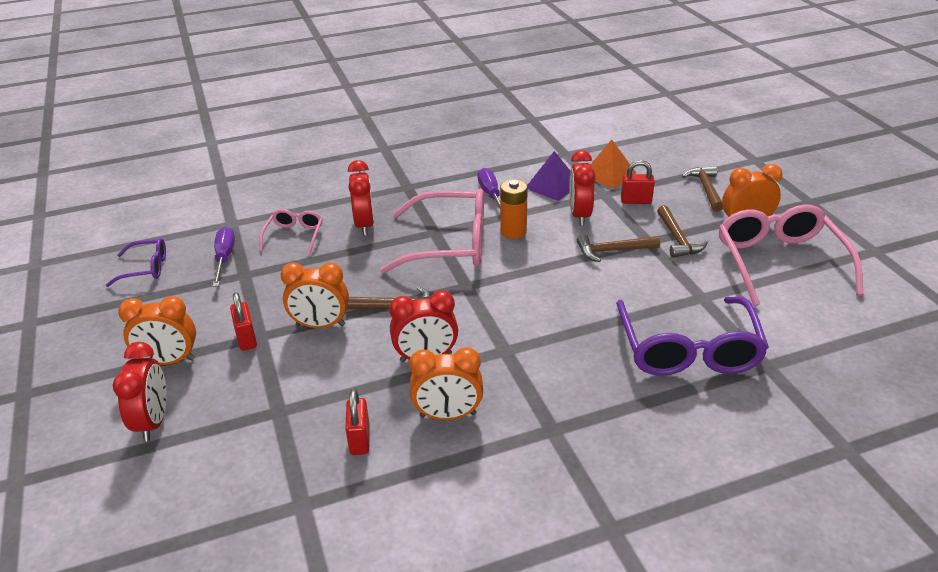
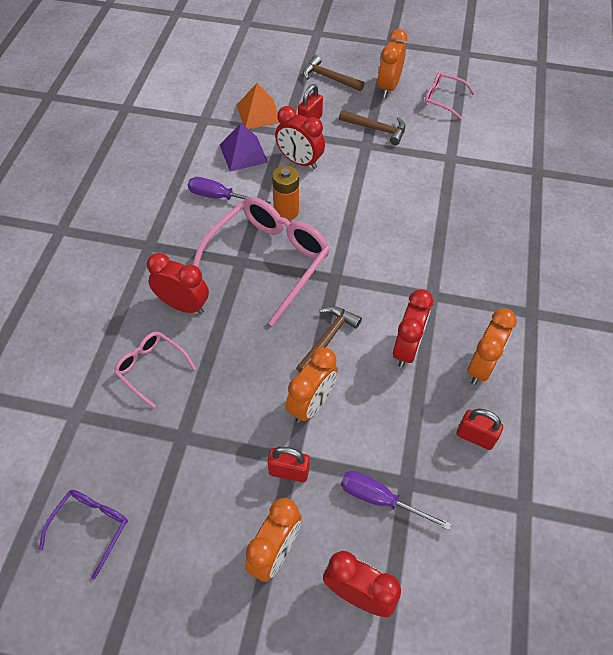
camera: 60 degrees left, 20 degrees up
purple screwdriver [213,227,235,287] -> purple screwdriver moved to [341,471,452,530]
brown hammer [577,234,660,262] -> none
purple glasses [616,297,769,376] -> none
pink glasses [719,205,863,306] -> pink glasses [424,72,475,120], size x0.51

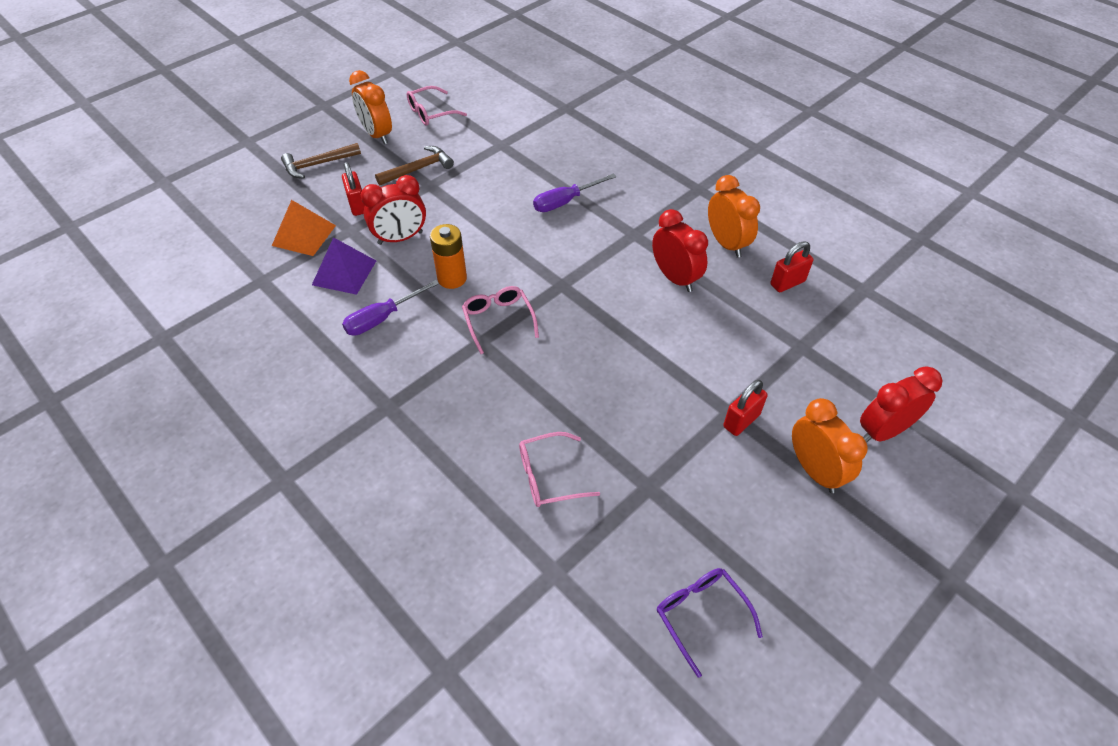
camera: 55 degrees left, 5 degrees down
red clock [147,253,209,314] -> none
pink glasses [193,197,330,326] -> pink glasses [462,286,539,354], size x0.51
orange clock [285,347,338,423] -> none
brown hammer [296,306,362,373] -> none
purple screwdriver [341,471,452,530] -> purple screwdriver moved to [533,174,616,212]

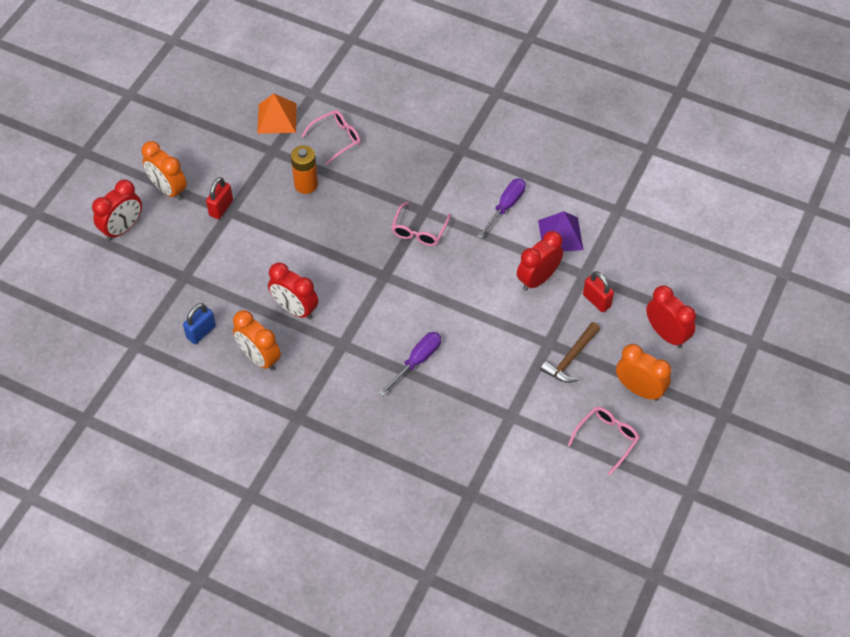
camera: 160 degrees right, 5 degrees up
orange pyramid [272,200,336,256] -> orange pyramid moved to [257,93,297,134]
brown hammer [281,143,361,179] -> red clock [646,285,696,348]
orange battery [430,224,467,289] -> orange battery moved to [291,145,318,194]
pink glasses [462,286,539,354] -> pink glasses turned 60 degrees clockwise [391,202,451,246]
purple glasses [657,568,763,678] -> none
red padlock [770,241,813,292] -> blue padlock [183,303,216,344]

